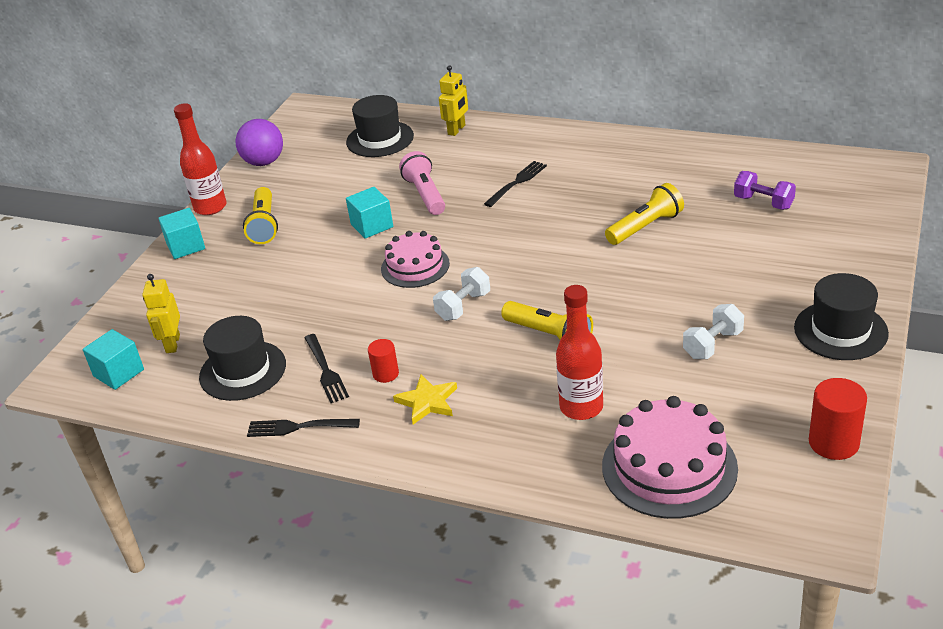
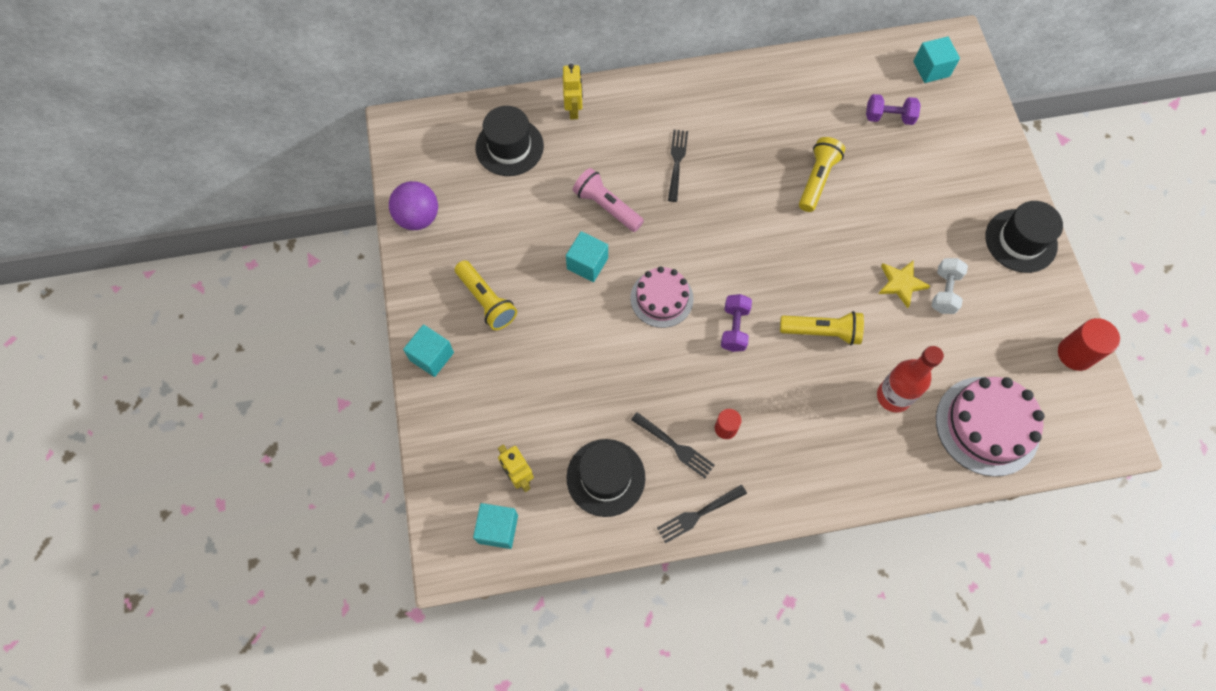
camera: 35 degrees left, 30 degrees up
red bottle [174,103,226,215] -> none
yellow star [393,375,457,424] -> yellow star moved to [879,260,930,308]
white dumbbell [433,267,490,321] -> purple dumbbell [721,294,752,352]
none -> turquoise cube [913,36,960,83]

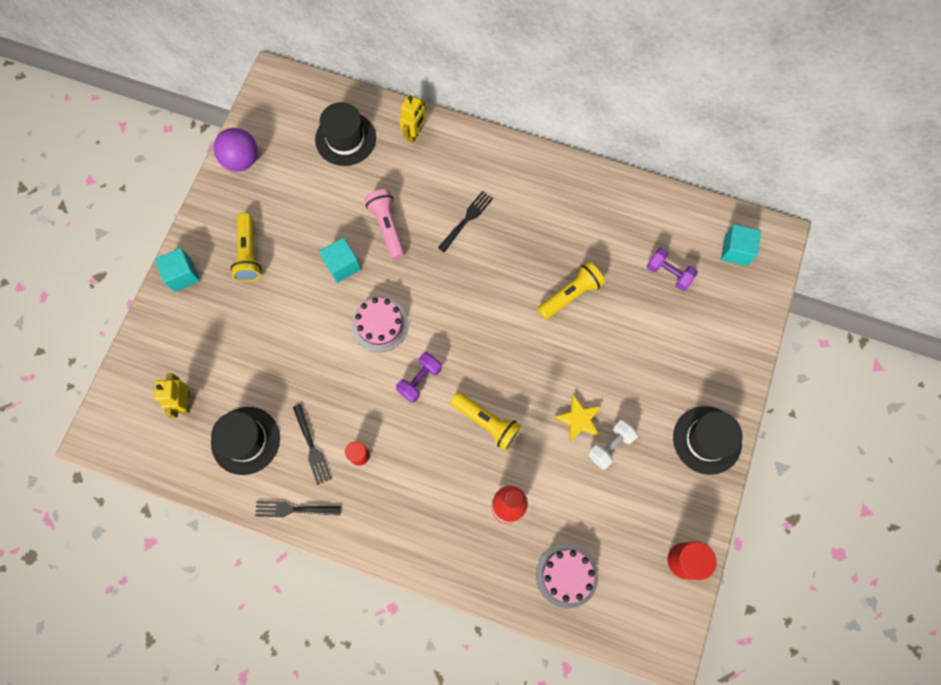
camera: 30 degrees right, 5 degrees up
turquoise cube [473,503,518,549] -> none
pink cake [936,377,1044,477] -> pink cake [536,544,598,609], size x0.65

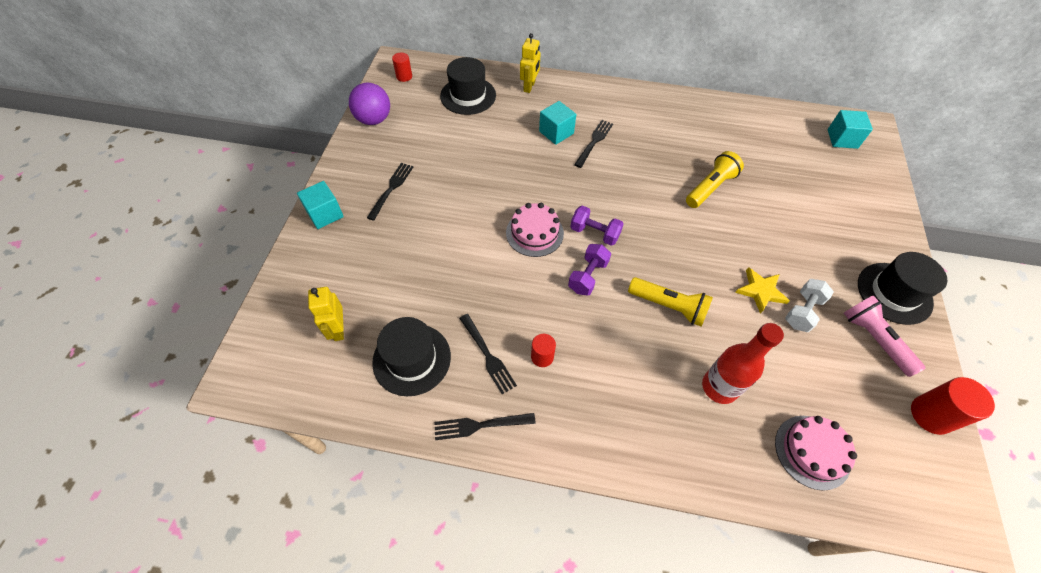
camera: 10 degrees left, 15 degrees down
yellow flashlight [231,213,262,282] -> black fork [367,163,413,221]
turquoise cube [319,238,361,283] -> turquoise cube moved to [539,101,576,145]
pink flashlight [365,189,405,260] -> pink flashlight moved to [844,295,925,377]
purple dumbbell [647,247,698,291] -> purple dumbbell moved to [570,205,623,246]
none -> red cylinder [392,53,412,82]

